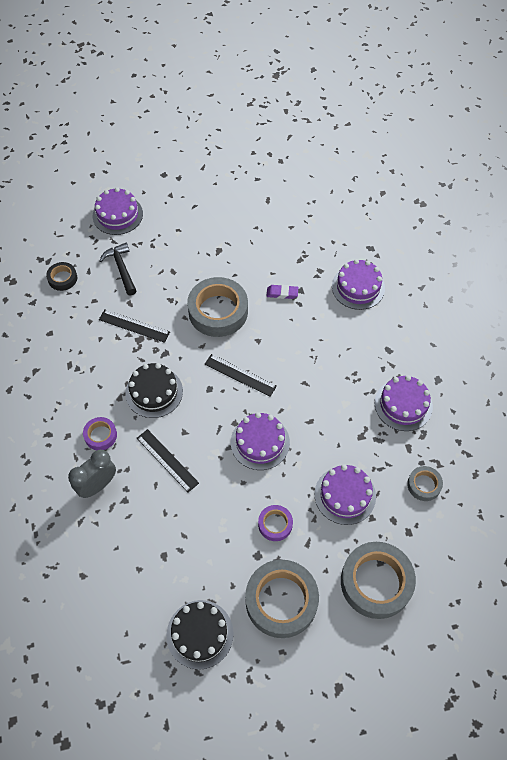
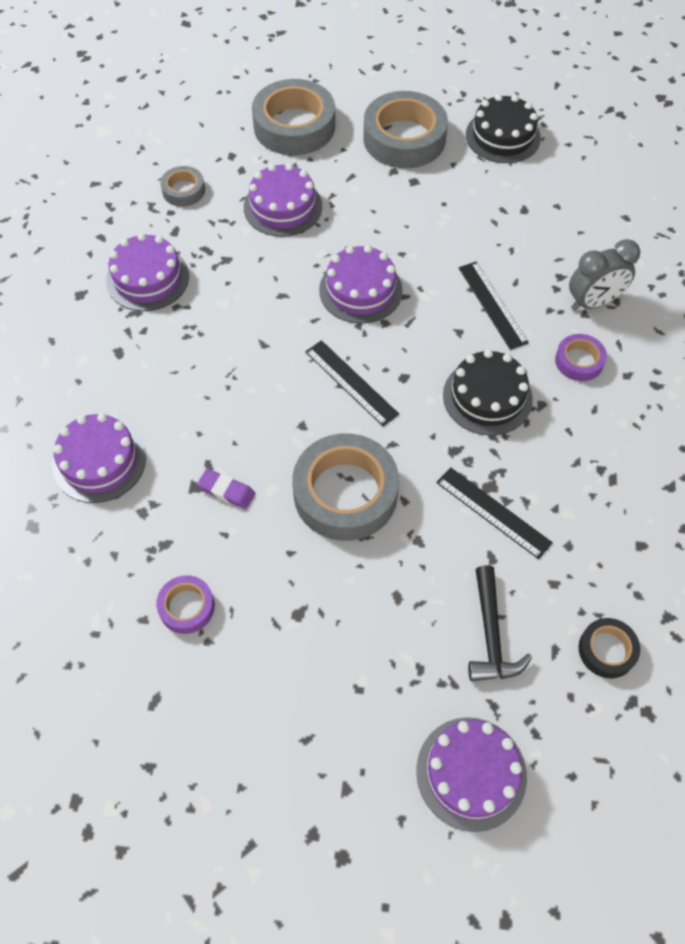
camera: 160 degrees left, 0 degrees up
purple tape [258,505,293,541] -> purple tape moved to [156,575,215,634]

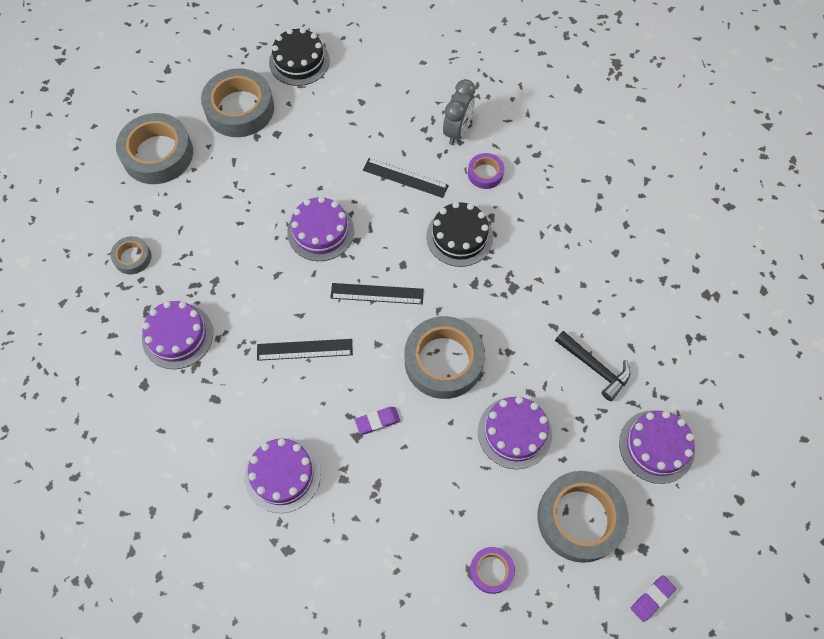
camera: 45 degrees left, 5 degrees up
purple tape [156,575,215,634] -> purple tape moved to [470,547,515,594]
purple cake [244,163,322,237] -> purple cake moved to [478,396,552,469]
black ruler [436,467,553,559] -> black ruler moved to [257,339,353,361]
black tape [579,618,640,678] -> none
none -> grey tape [537,471,629,563]
none -> purple eraser [631,575,676,622]

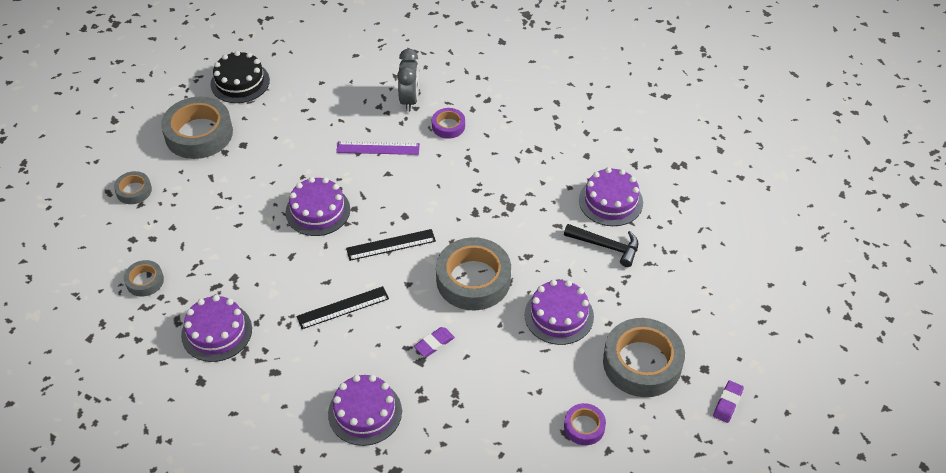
camera: 20 degrees left, 15 degrees down
grey tape [116,113,193,184] -> grey tape [114,171,152,204], size x0.50
black ruler [363,158,449,198] -> purple ruler [336,141,420,155]
black cake [426,202,493,267] -> none
purple cake [619,410,695,484] -> purple cake moved to [579,167,643,226]

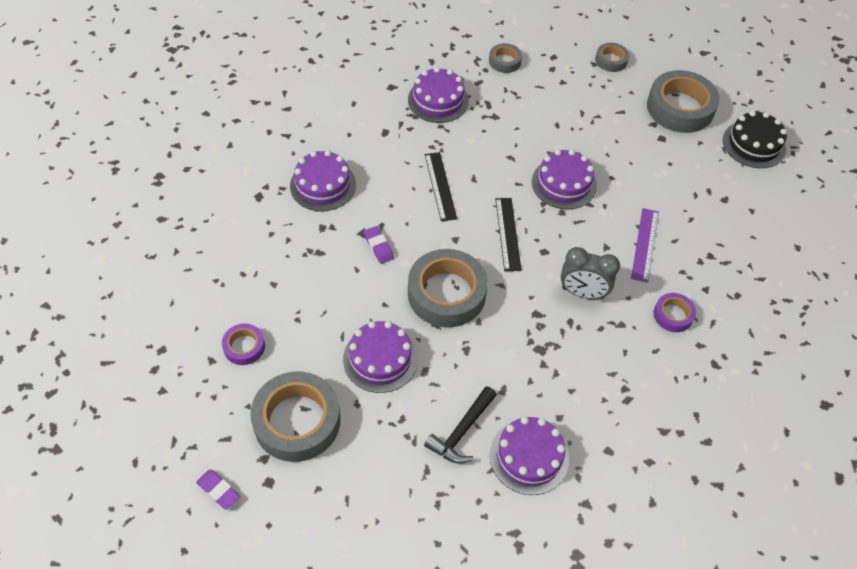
camera: 100 degrees right, 5 degrees up
grey clock [397,49,419,112] -> grey clock moved to [561,247,620,299]

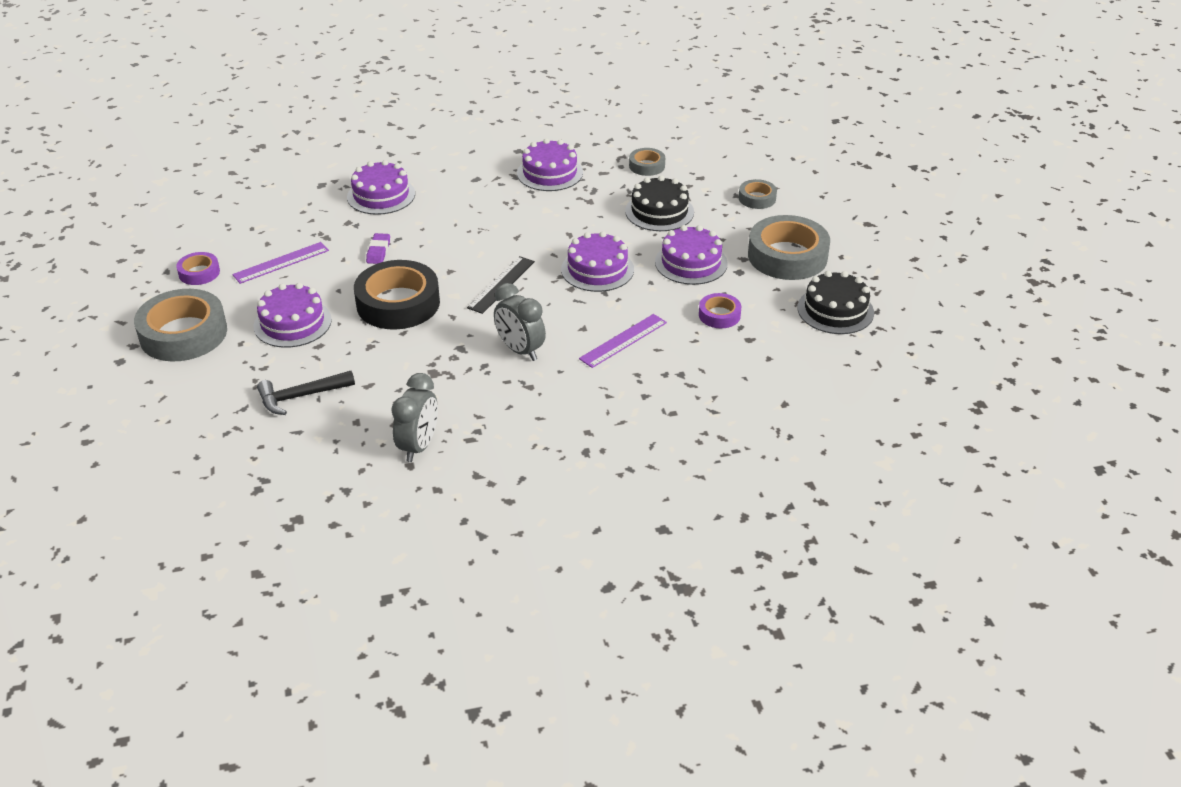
camera: 35 degrees right, 15 degrees down
purple eraser [196,469,240,510] -> none
grey tape [408,249,488,327] -> black tape [354,260,440,329]
black ruler [425,152,457,221] -> none
purple cake [490,417,569,495] -> purple cake moved to [655,225,728,285]
purple tape [654,293,696,332] -> purple tape moved to [699,293,741,328]
none -> purple ruler [232,242,329,284]
none -> grey clock [391,373,438,462]
none -> black cake [625,175,694,231]

